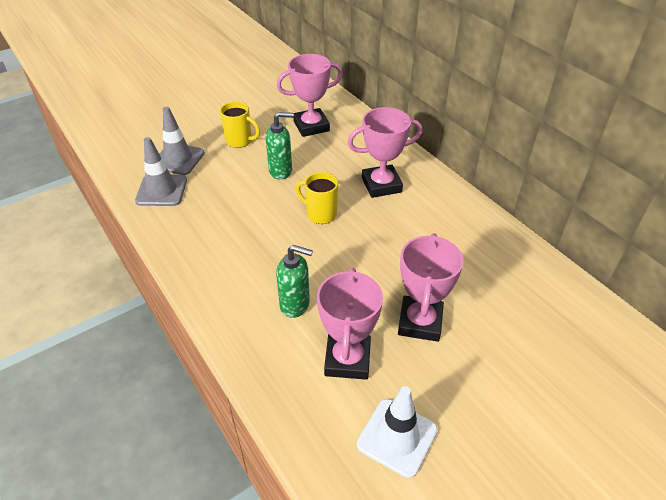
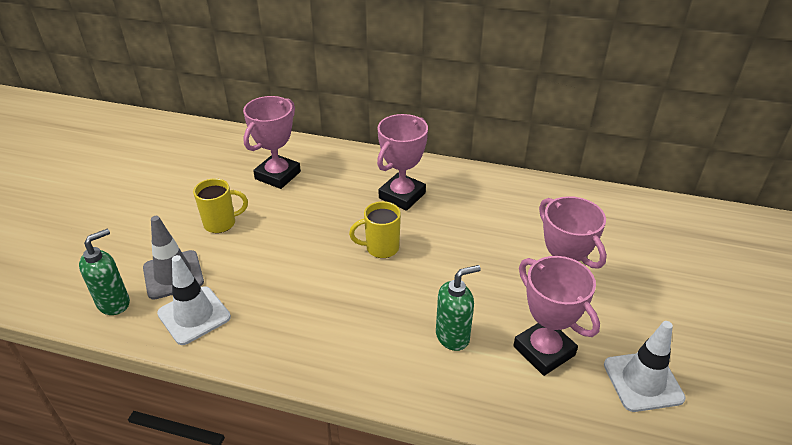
camera: 40 degrees left, 5 degrees down
grey traffic cone [135,137,187,206] -> white traffic cone [157,255,231,345]
green soap dispenser [266,112,294,180] -> green soap dispenser moved to [79,229,130,315]

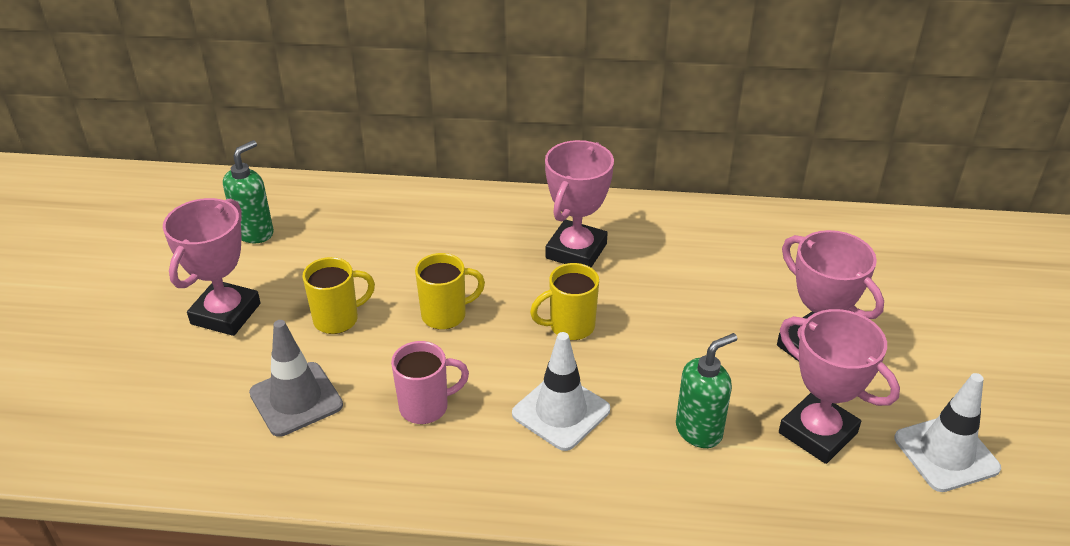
camera: 10 degrees left, 0 degrees up
green soap dispenser [79,229,130,315] -> green soap dispenser moved to [223,140,274,244]
white traffic cone [157,255,231,345] -> white traffic cone moved to [512,332,610,451]
pink trophy [243,96,301,189] -> pink trophy moved to [163,198,261,336]
none -> pink mug [391,341,469,424]
none -> yellow mug [415,253,485,330]

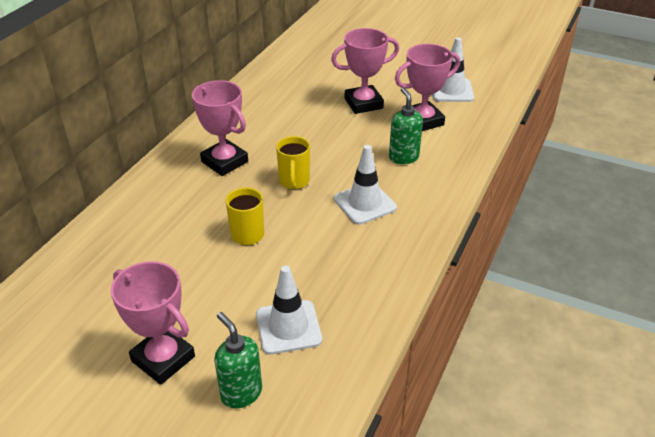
camera: 70 degrees left, 0 degrees up
green soap dispenser [223,140,274,244] -> green soap dispenser moved to [214,312,262,408]
grey traffic cone [249,320,343,437] -> white traffic cone [256,265,322,355]
yellow mug [302,257,375,334] -> none
pink mug [391,341,469,424] -> none

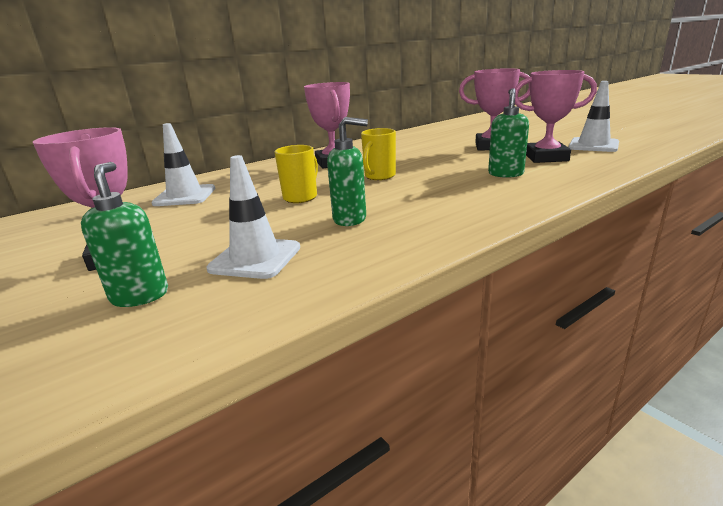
camera: 30 degrees right, 15 degrees down
white traffic cone [334,145,397,225] -> white traffic cone moved to [151,123,215,206]
none -> green soap dispenser [327,117,368,226]

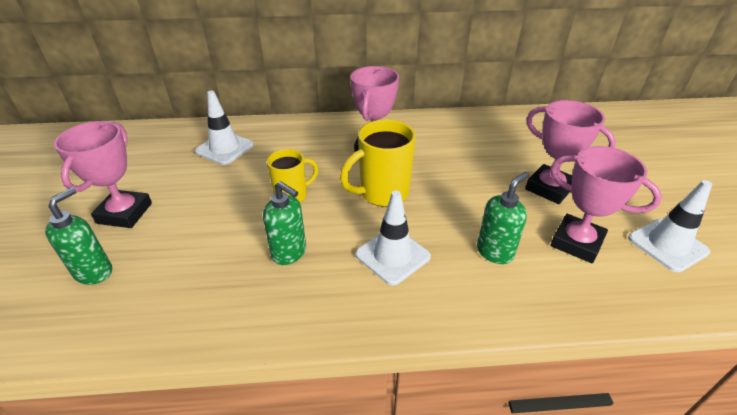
camera: 30 degrees right, 15 degrees up
white traffic cone [206,155,300,279] -> white traffic cone moved to [356,190,431,286]
yellow mug [361,128,396,180] -> yellow mug [340,120,416,207], size x1.52

